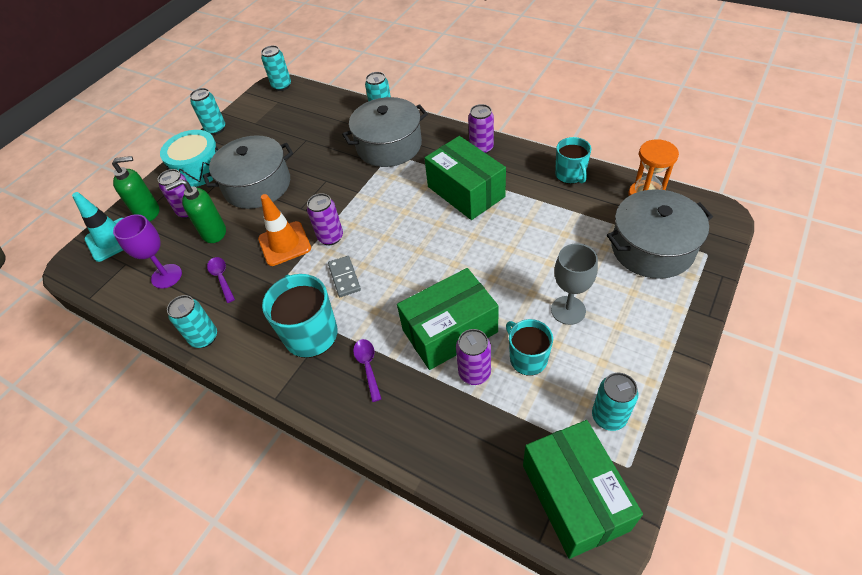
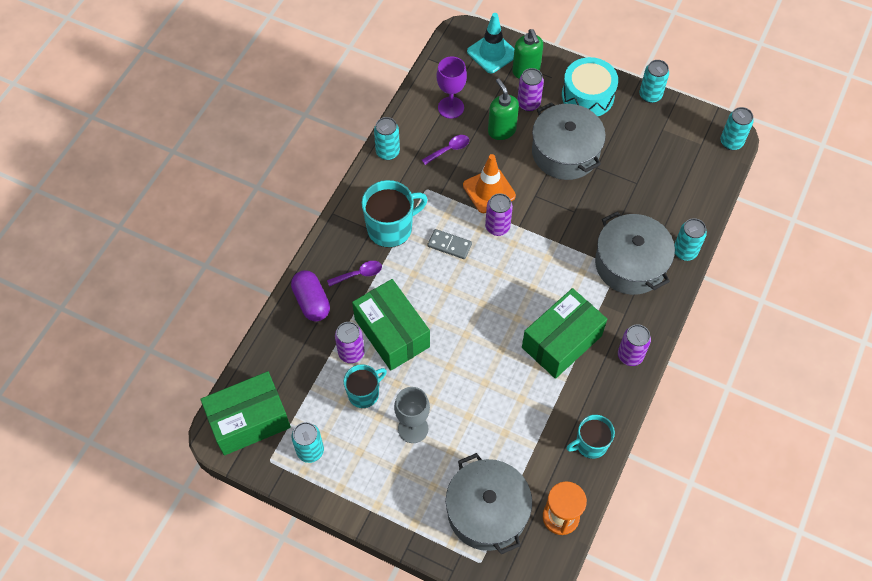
camera: 80 degrees right, 10 degrees up
grey domino [328,256,361,297] -> grey domino turned 45 degrees clockwise [428,229,472,259]
none -> purple capsule [291,270,330,321]

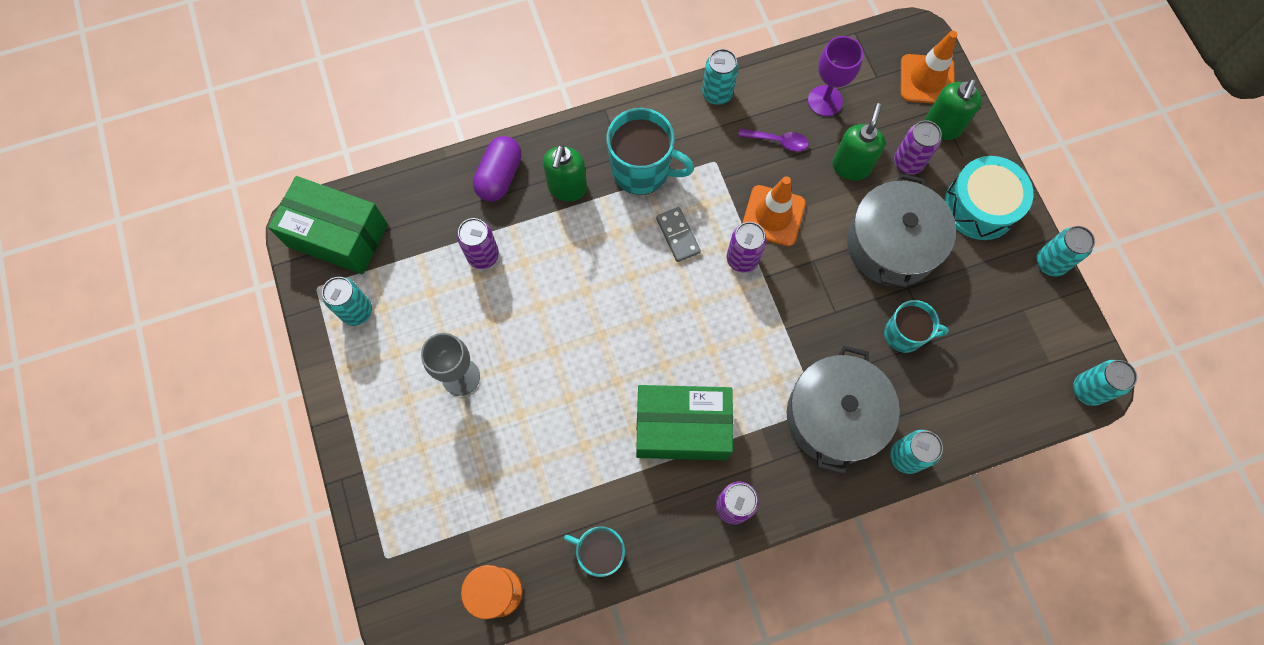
camera: 45 degrees right, 10 degrees up
purple spoon [327,261,382,287] -> green soap dispenser [543,145,587,201]
turquoise mug [344,364,387,408] -> turquoise mug moved to [884,300,949,353]
green box [352,279,430,371] -> none
grey pot [446,453,532,554] -> none
turquoise traffic cone [467,13,514,73] -> orange traffic cone [901,31,957,104]

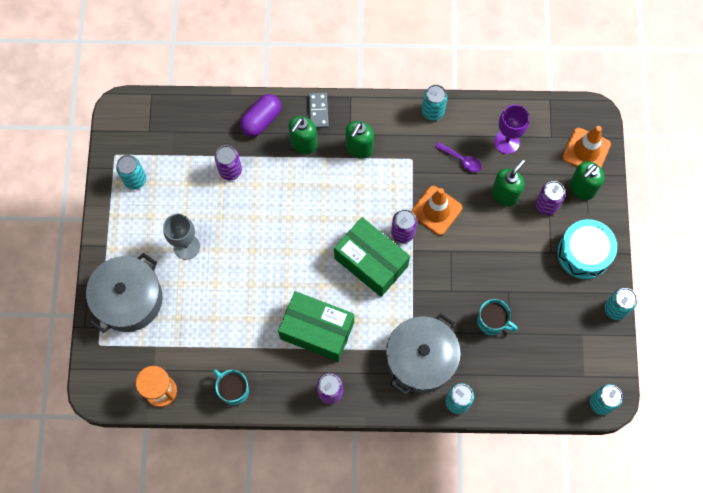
camera: 20 degrees right, 0 degrees up
green box [268,176,388,274] -> green box moved to [334,217,410,297]
turquoise mug [607,108,694,195] -> green soap dispenser [346,121,374,159]
grey domino [656,207,701,262] -> grey domino moved to [309,92,329,128]
grey pot [847,174,956,288] -> grey pot moved to [86,253,162,333]

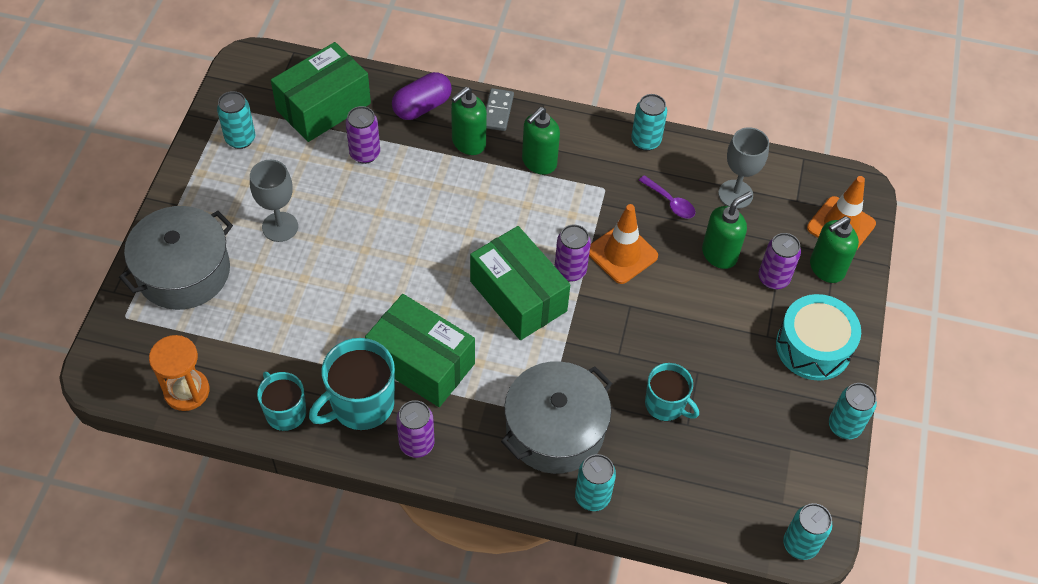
camera: 10 degrees right, 15 degrees down
purple goblet [494,105,529,154] -> grey goblet [718,127,769,209]
none -> green box [271,42,371,142]
none -> turquoise mug [309,338,395,430]

